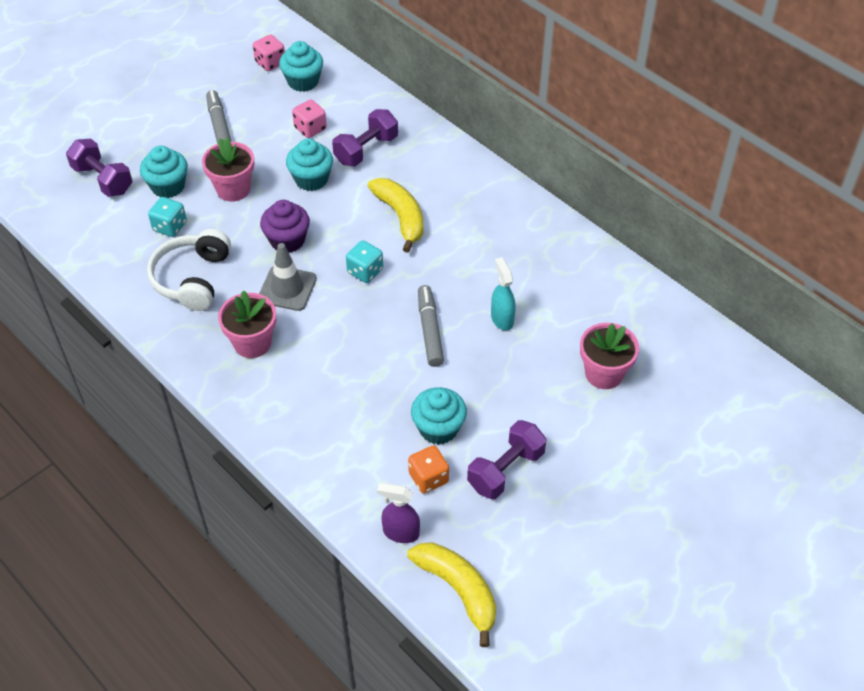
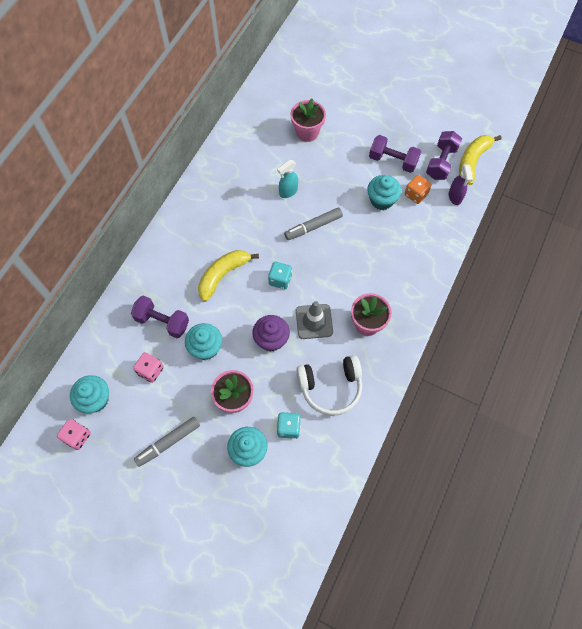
camera: 110 degrees left, 15 degrees up
purple dumbbell [66,139,132,197] -> purple dumbbell moved to [426,131,462,180]

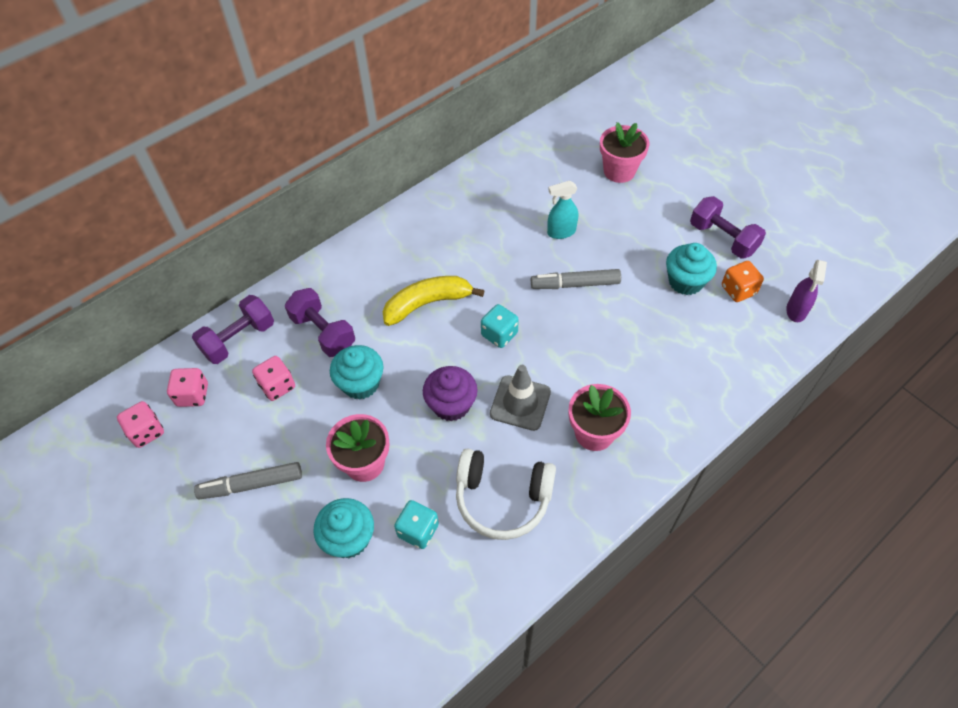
camera: 25 degrees right, 10 degrees down
turquoise cupcake [70,375,109,413] -> pink dice [167,368,208,407]
purple dumbbell [426,131,462,180] -> purple dumbbell moved to [192,295,274,364]
yellow banana [459,135,502,185] -> none

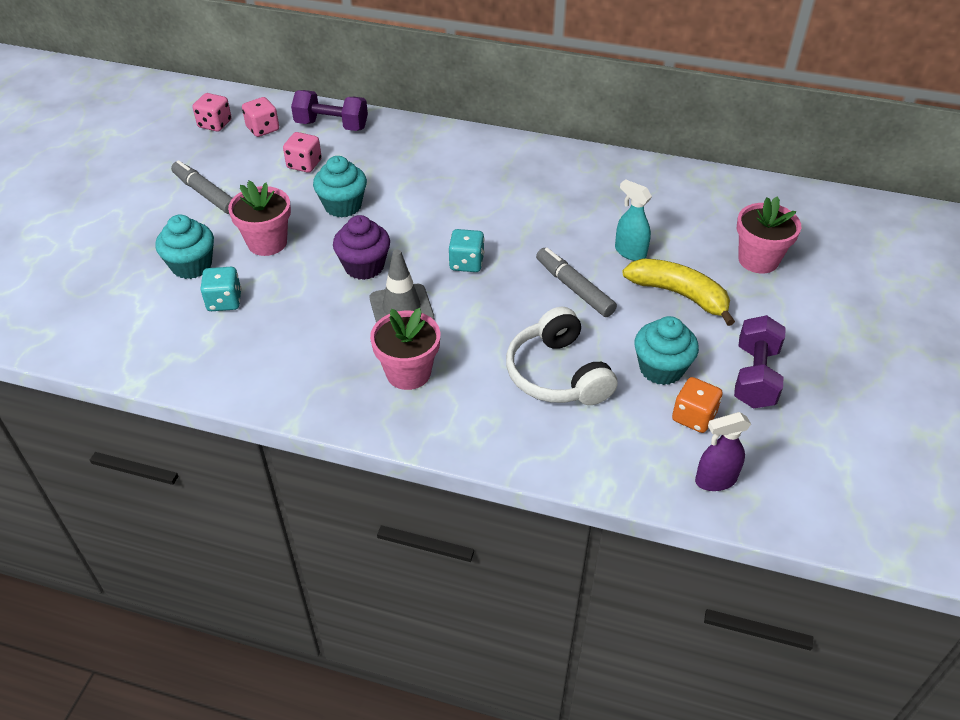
camera: 55 degrees right, 10 degrees down
purple dumbbell [285,288,355,357] -> none
yellow banana [383,276,484,326] -> yellow banana moved to [622,258,735,326]
white headphones [456,448,556,540] -> white headphones moved to [506,307,617,405]

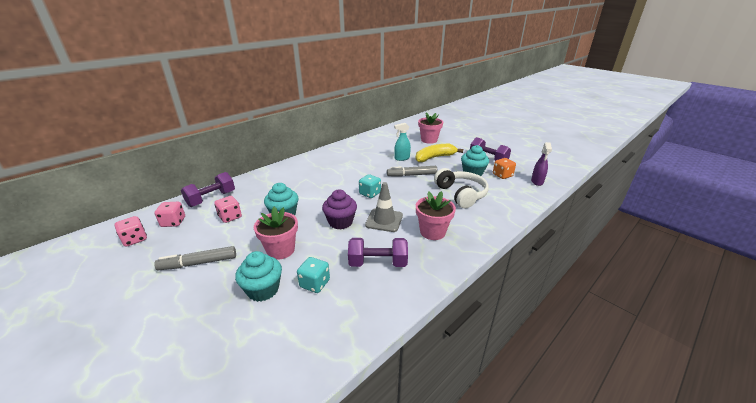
camera: 60 degrees left, 15 degrees down
white headphones [506,307,617,405] -> white headphones turned 120 degrees counterclockwise [434,168,489,208]
none -> purple dumbbell [348,238,408,267]

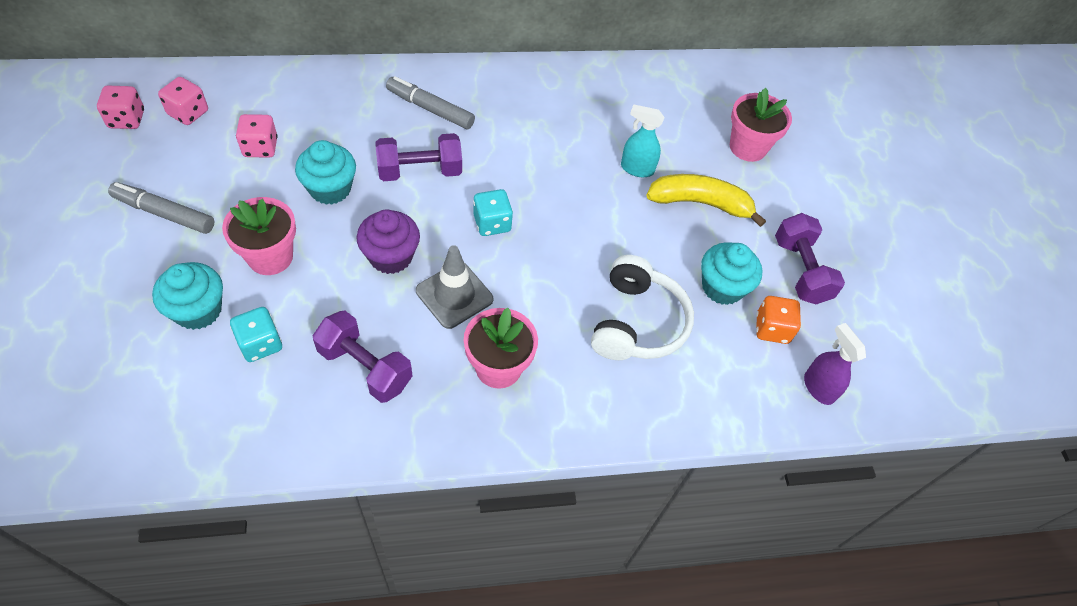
camera: 30 degrees right, 25 degrees up
purple dumbbell [181,172,235,207] -> purple dumbbell moved to [376,133,462,181]
grey marker [387,166,437,177] -> grey marker moved to [386,76,475,130]
purple spray bottle [531,142,552,186] -> purple spray bottle turned 105 degrees clockwise [804,323,866,405]

